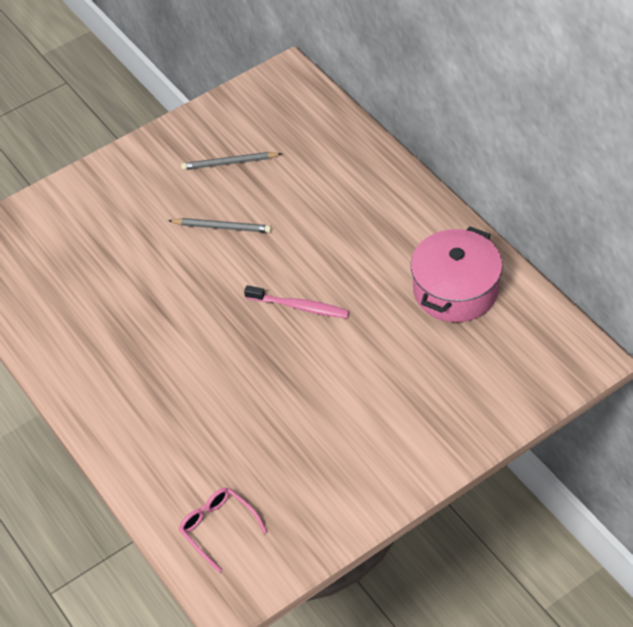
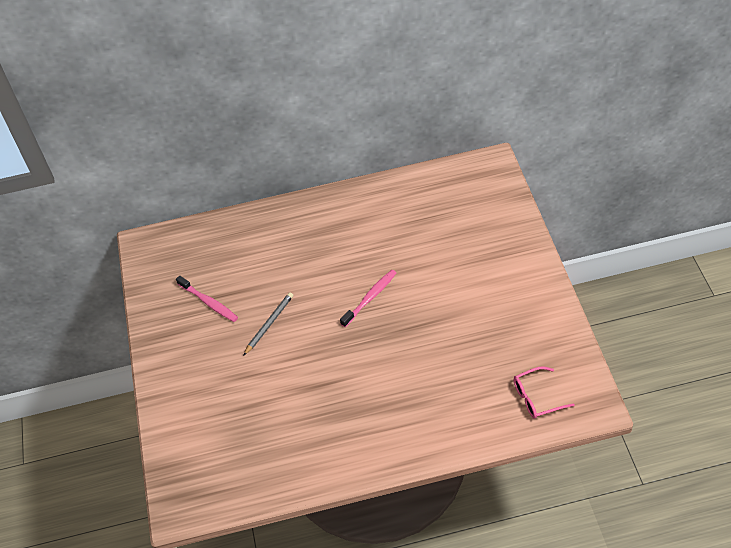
camera: 65 degrees left, 0 degrees up
grey pencil [181,152,282,170] -> pink toothbrush [176,276,238,322]
pink pot [411,227,503,322] -> none

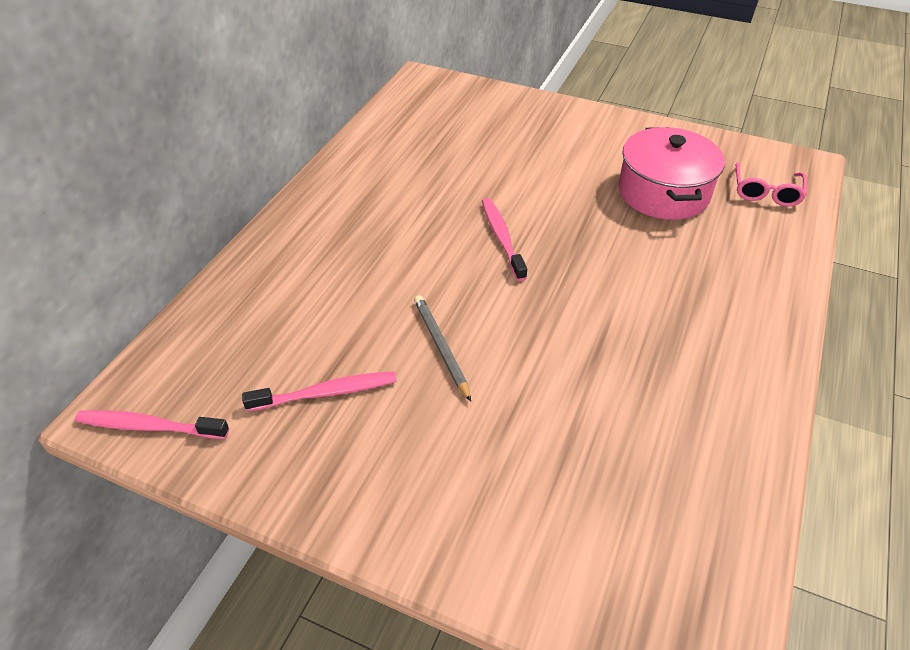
camera: 60 degrees left, 5 degrees down
none -> pink toothbrush [75,410,229,439]
none -> pink pot [618,127,725,220]

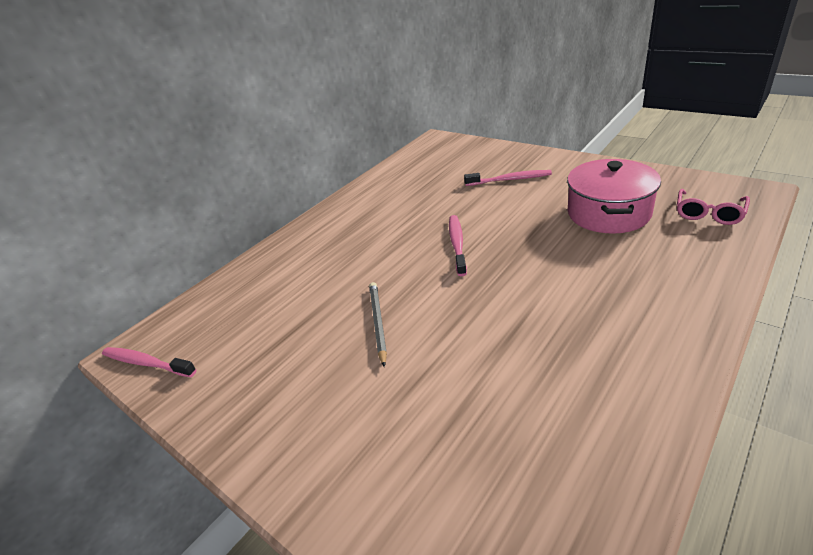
camera: 20 degrees right, 10 degrees down
pink toothbrush [242,371,397,411] -> pink toothbrush moved to [464,170,552,186]

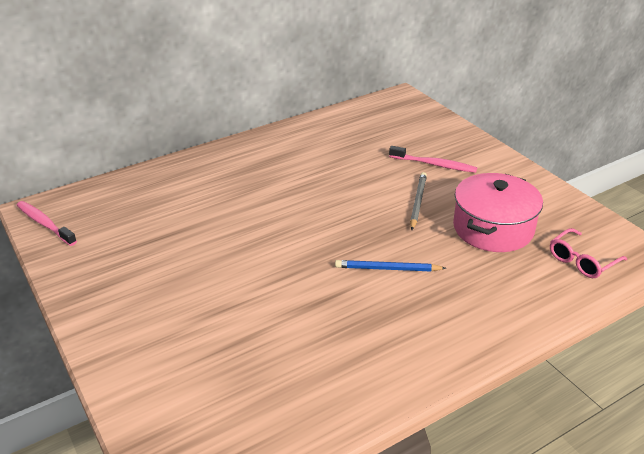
camera: 15 degrees right, 0 degrees up
grey pencil [369,282,387,367] -> grey pencil moved to [410,172,427,230]
pink toothbrush [449,215,467,276] -> none
none -> blue pencil [335,260,446,271]

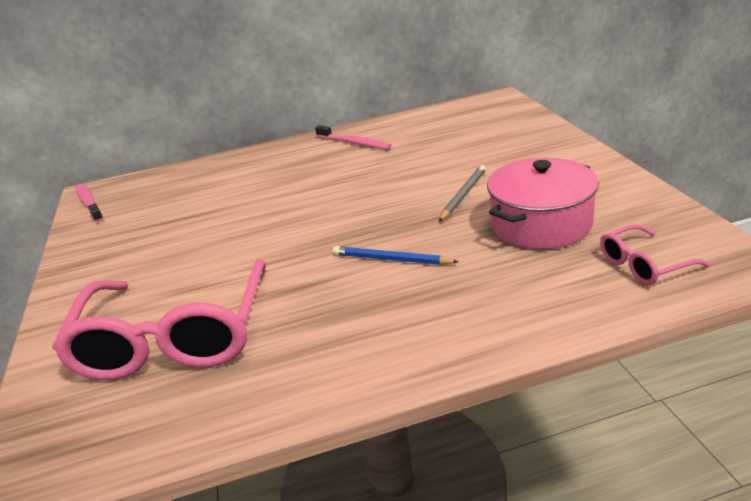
camera: 20 degrees right, 5 degrees down
pink toothbrush [389,146,477,173] -> pink toothbrush moved to [315,125,391,149]
none -> pink glasses [52,259,266,380]

